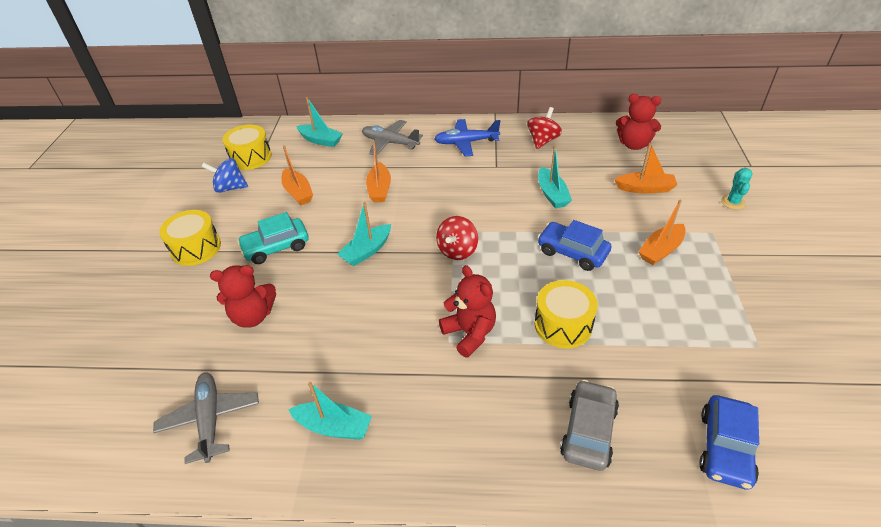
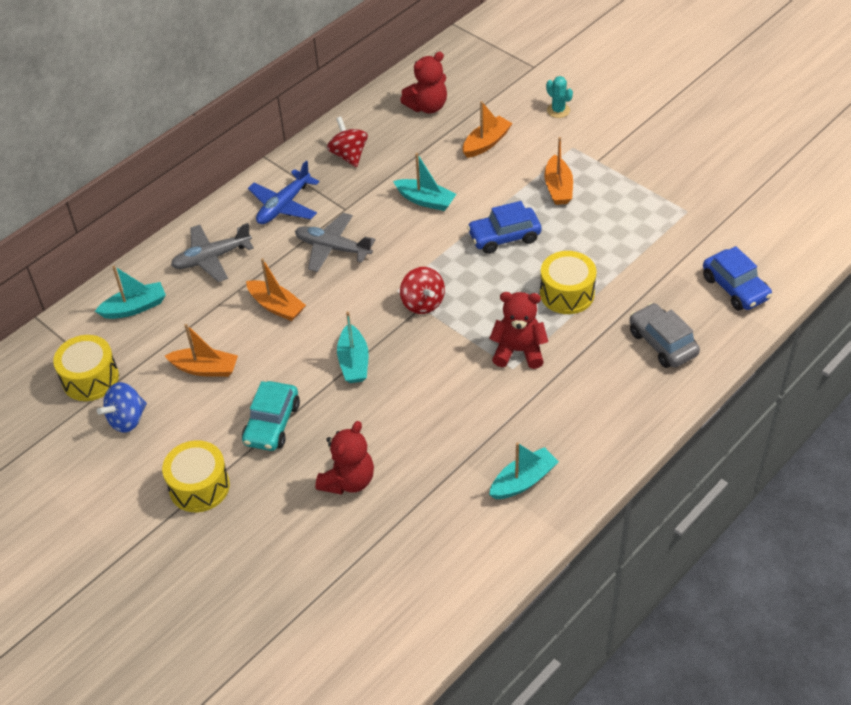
camera: 50 degrees left, 5 degrees up
grey plane [153,372,259,464] -> grey plane moved to [295,213,375,272]

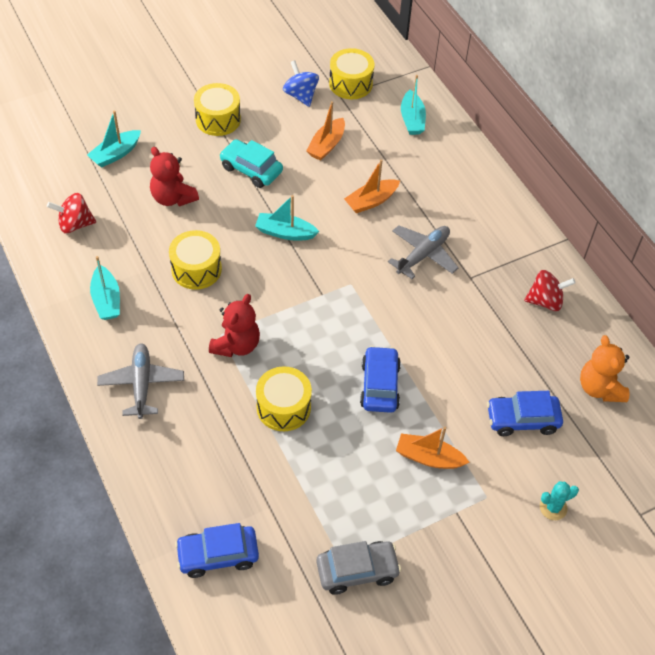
camera: 105 degrees right, 5 degrees up
grey plane [171,223,254,282] -> grey plane moved to [97,343,184,419]
blue plane [248,161,319,224] -> none
turquoise boat [393,153,456,211] -> turquoise boat moved to [87,111,141,168]
red teddy bear [400,52,447,114] -> orange teddy bear [580,335,630,402]
red spinning top [400,267,445,314] -> red spinning top moved to [47,193,96,233]
orange boat [463,101,513,158] -> blue car [487,391,563,436]
grey car [630,303,700,368] -> grey car moved to [316,541,401,595]
none -> yellow drum [169,230,222,290]

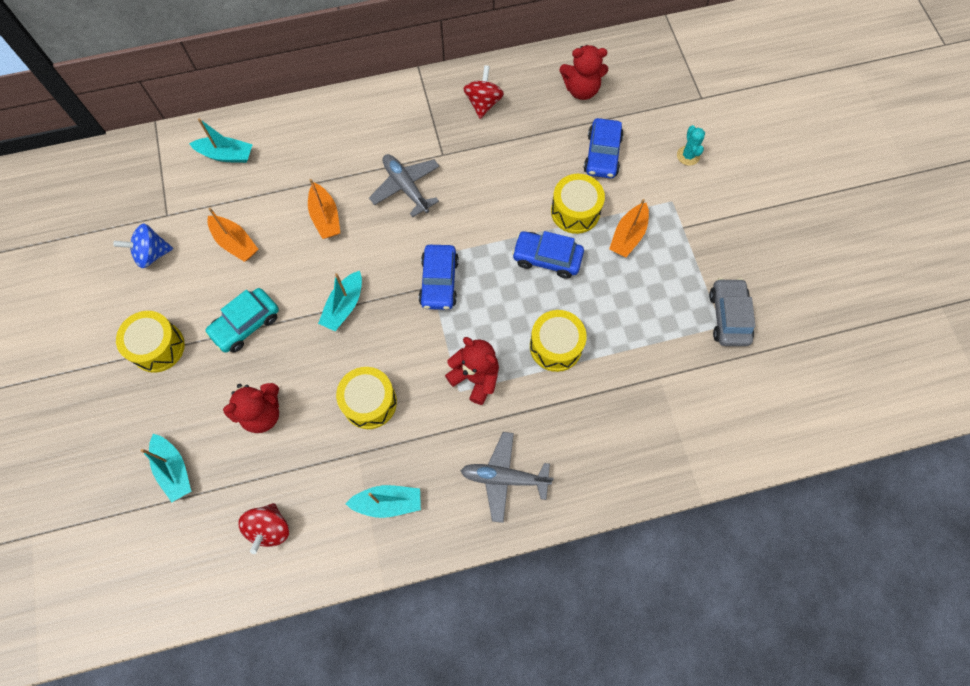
camera: 75 degrees left, 15 degrees up
blue car [175,523,259,578] -> blue car moved to [419,245,459,310]
yellow drum [329,48,374,99] -> yellow drum moved to [551,174,605,234]
orange teddy bear [580,335,630,402] -> red teddy bear [560,45,608,100]

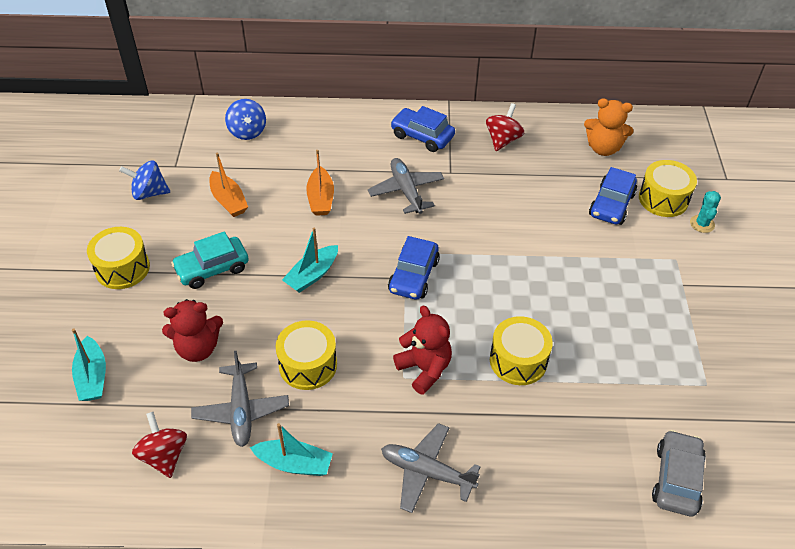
camera: 15 degrees right, 20 degrees down
turquoise boat [189,118,253,163] -> blue spinning top [225,99,266,140]
red spinning top [238,503,289,554] -> red spinning top turned 135 degrees clockwise [132,412,187,478]
blue car [512,231,584,279] -> blue car moved to [390,106,455,152]
yellow drum [551,174,605,234] -> yellow drum moved to [639,160,697,217]
red teddy bear [560,45,608,100] -> orange teddy bear [584,98,634,156]
orange boat [609,199,649,257] -> none
grey car [709,278,755,346] -> grey car moved to [652,430,706,516]
none -> grey plane [191,351,289,447]

